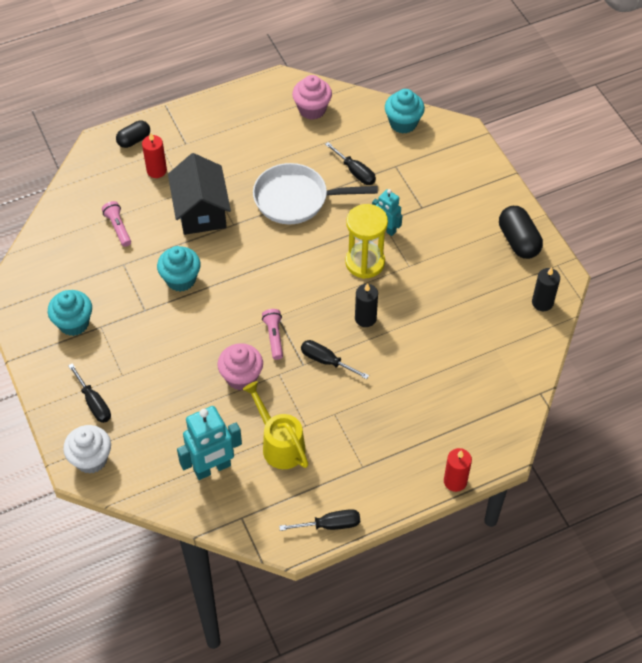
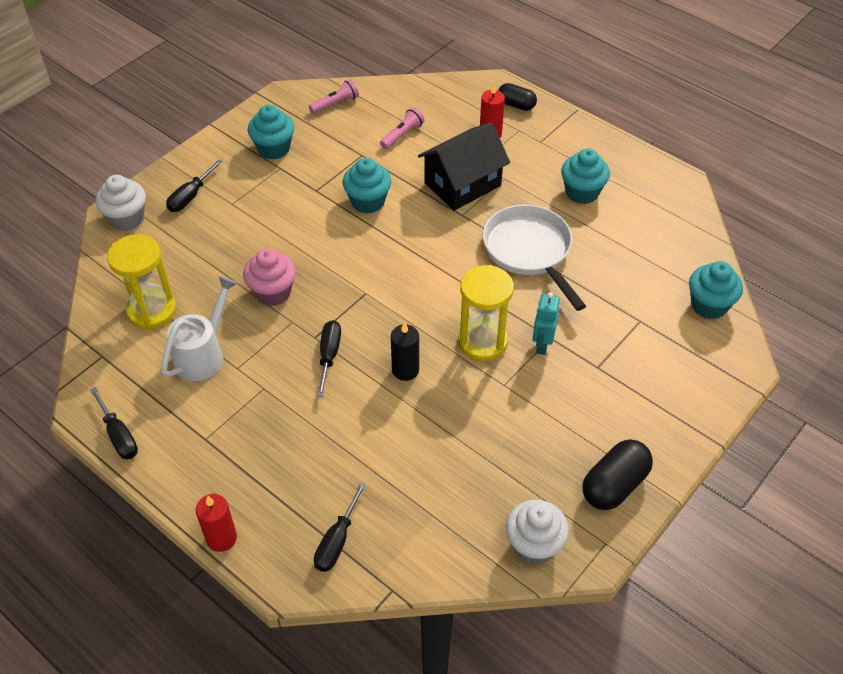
camera: 65 degrees right, 5 degrees down
turquoise robot [177,406,242,480] -> yellow hourglass [107,234,176,330]
yellow watering can [242,381,308,469] -> white watering can [161,276,238,381]
pink flashlight [262,309,283,360] -> pink flashlight moved to [309,79,359,114]
pink cupcake [292,75,332,120] -> none
black screwdriver [325,142,376,185] -> black screwdriver moved to [314,482,367,572]
black candle [532,267,560,311] -> white cupcake [506,500,569,565]
none -> turquoise cupcake [561,148,610,204]

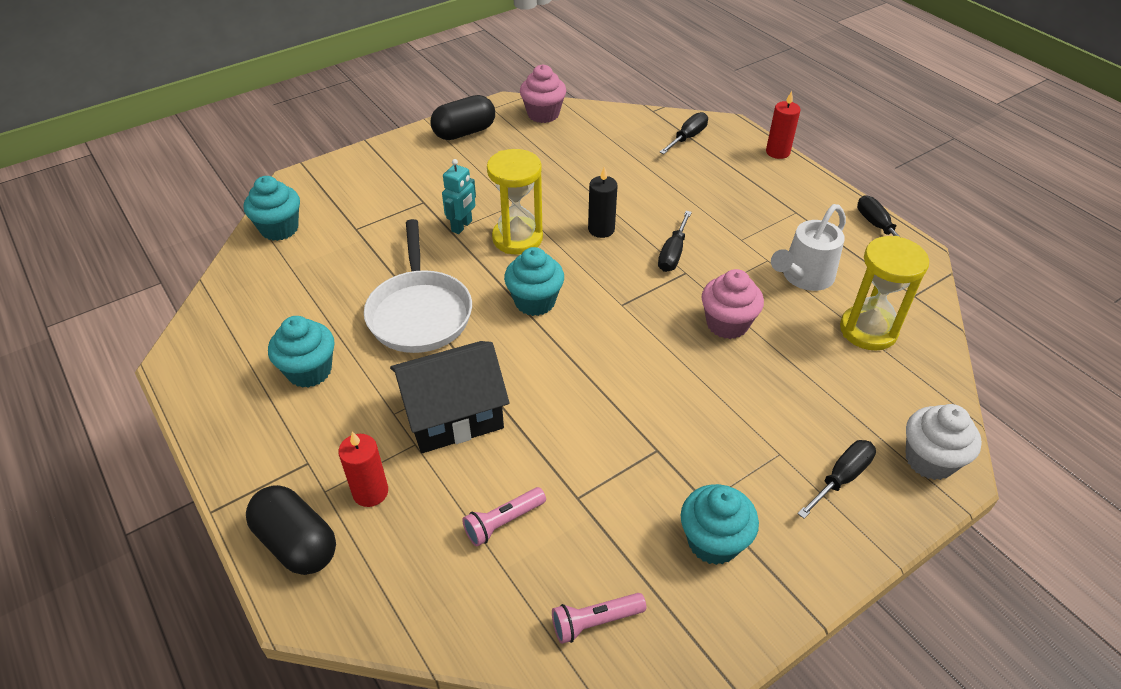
camera: 165 degrees left, 5 degrees down
turquoise cupcake [343,158,391,213] -> turquoise cupcake moved to [504,247,564,316]
black capsule [498,83,537,111] -> black capsule [246,485,336,575], size x1.54
white cupcake [506,500,569,565] -> pink cupcake [520,64,566,123]

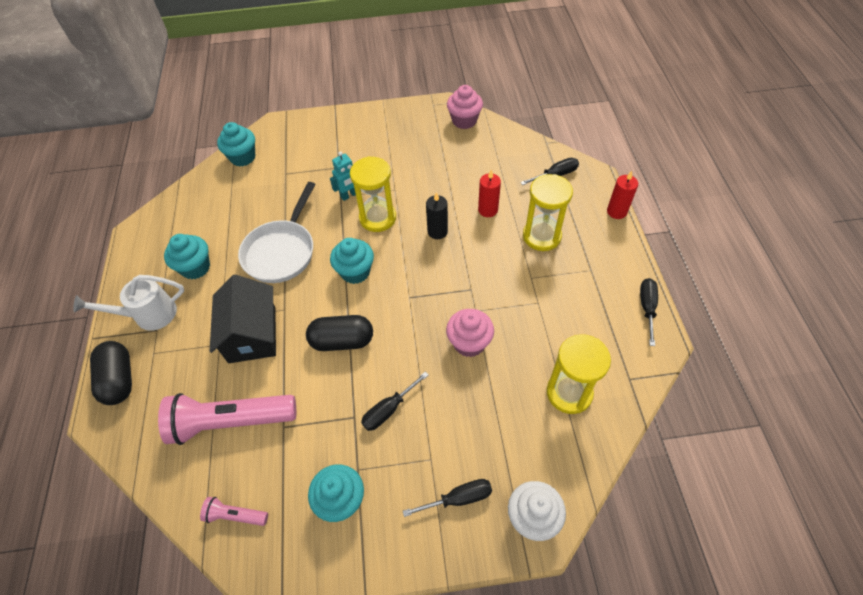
camera: 30 degrees right, 10 degrees up
red candle [338,431,388,507] -> red candle moved to [478,170,501,217]
black house [390,341,509,453] -> black house turned 75 degrees clockwise [210,275,276,363]
black capsule [431,95,495,140] -> black capsule moved to [306,315,373,351]
pink flashlight [462,487,546,546] -> pink flashlight [158,393,296,445], size x2.15
black screwdriver [658,211,692,272] -> black screwdriver moved to [361,372,429,431]
white watering can [771,204,846,291] -> white watering can moved to [73,275,184,331]
none -> yellow hourglass [523,174,573,251]

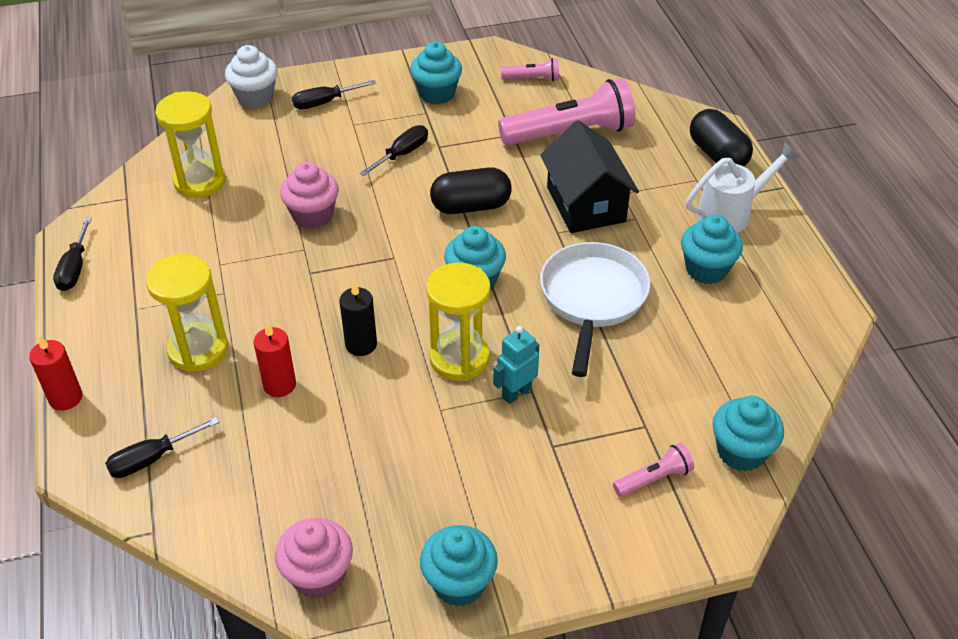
camera: 170 degrees right, 10 degrees down
none -> turquoise cupcake [420,525,498,606]
none -> pink flashlight [613,443,694,497]

